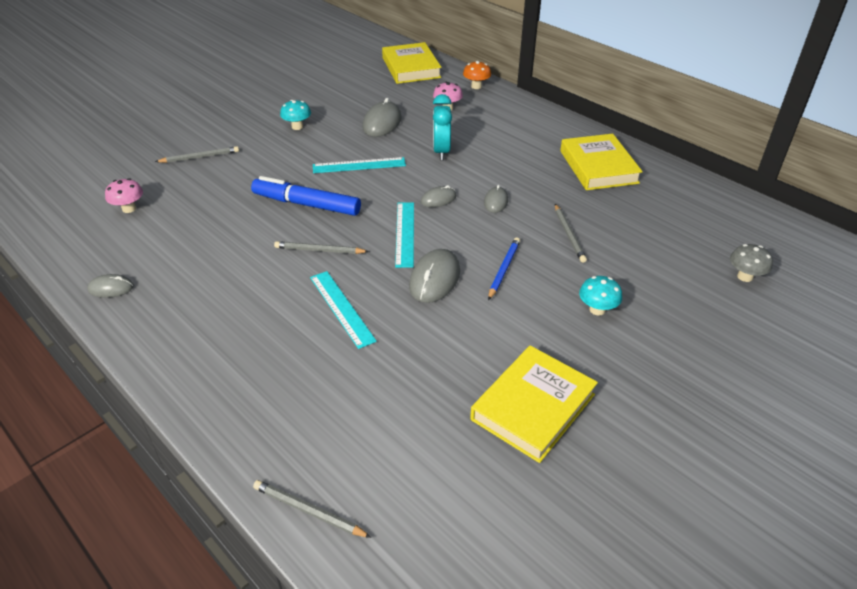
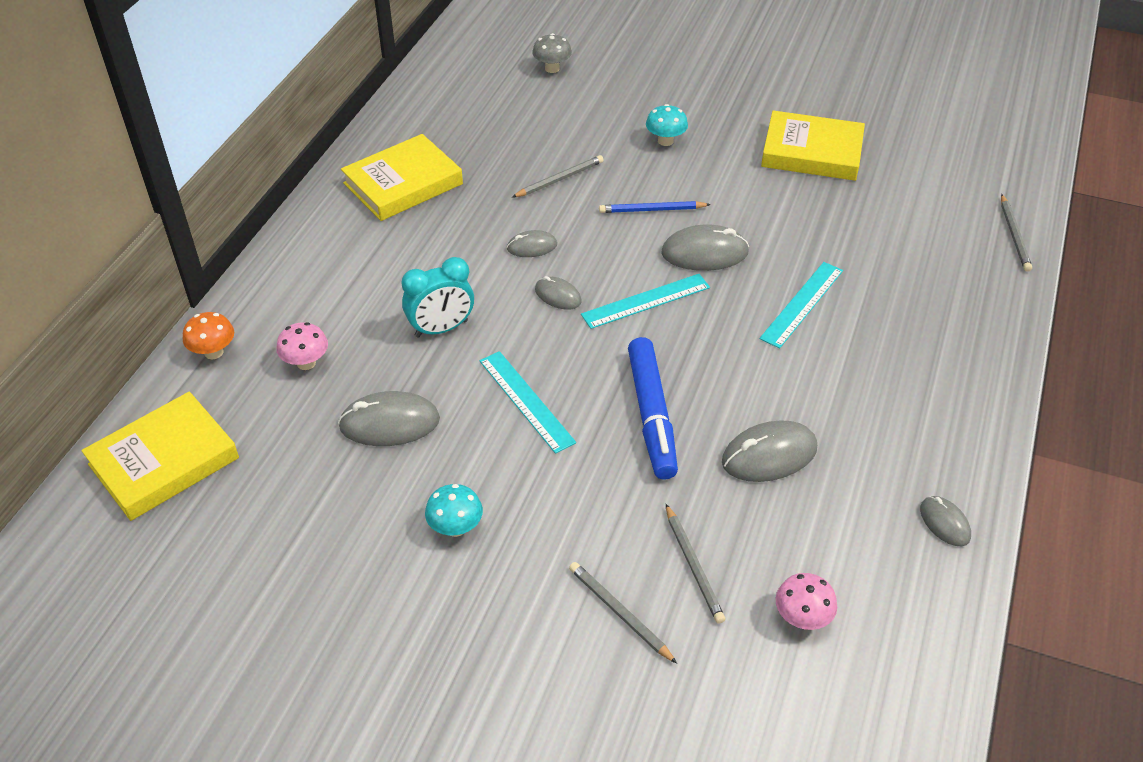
camera: 115 degrees left, 5 degrees up
grey pencil [274,241,369,254] -> grey pencil moved to [666,504,725,624]
none -> grey mouse [722,420,817,482]

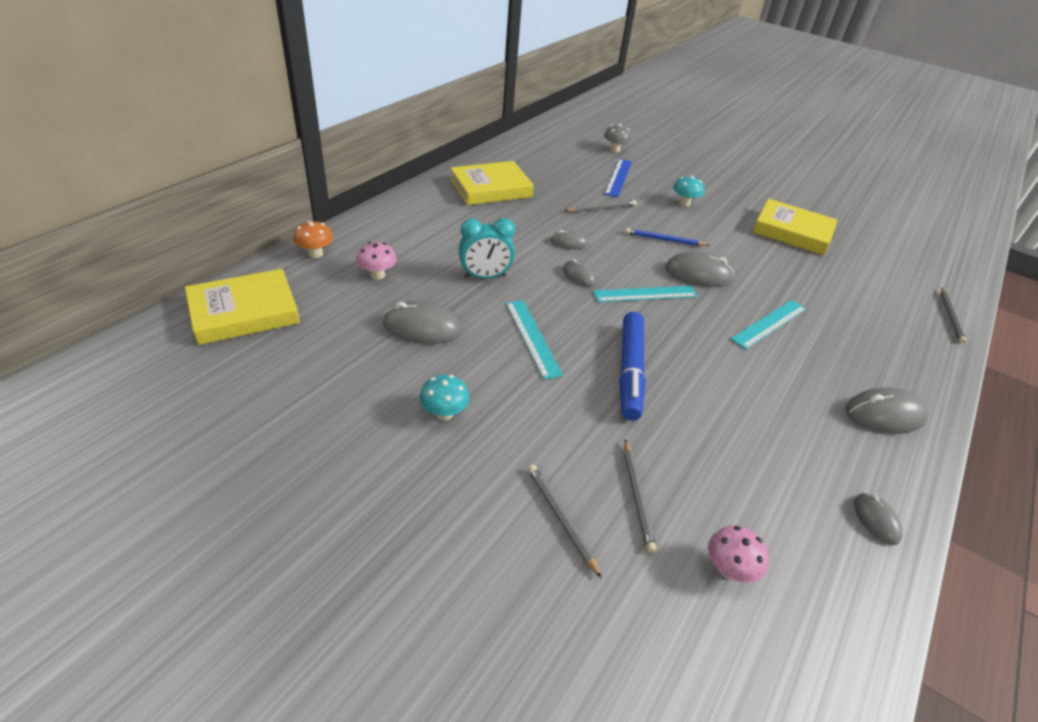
camera: 10 degrees right, 5 degrees down
grey mouse [722,420,817,482] -> grey mouse moved to [845,387,929,434]
none -> blue ruler [604,159,632,197]

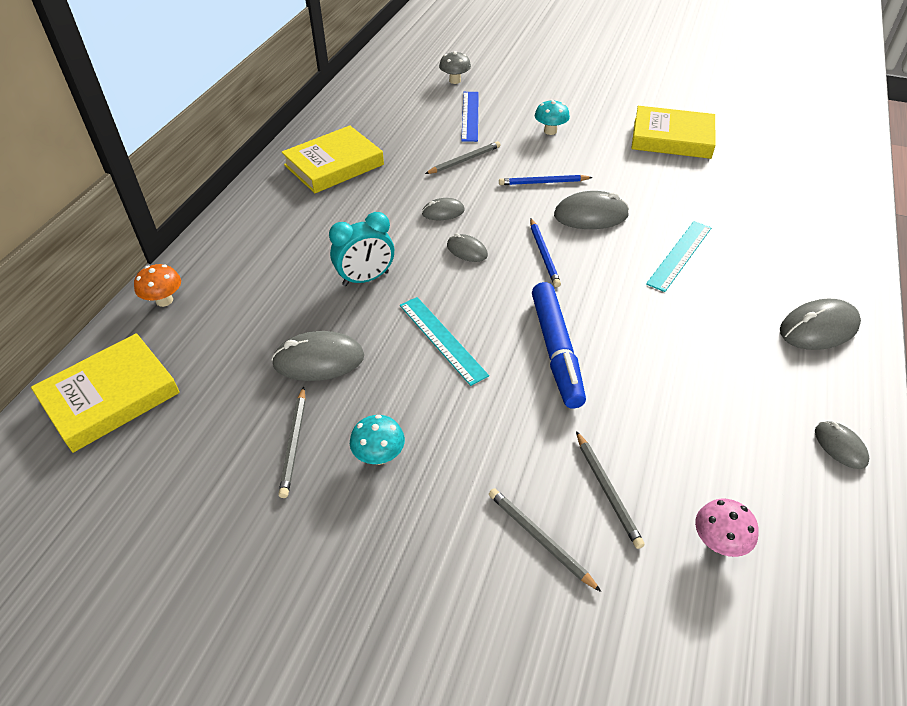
camera: 10 degrees left, 5 degrees up
pink mushroom [356,242,397,280] -> none
turquoise ruler [593,286,698,302] -> blue pencil [530,218,561,287]
grey pencil [941,287,967,344] -> grey pencil moved to [278,387,306,498]

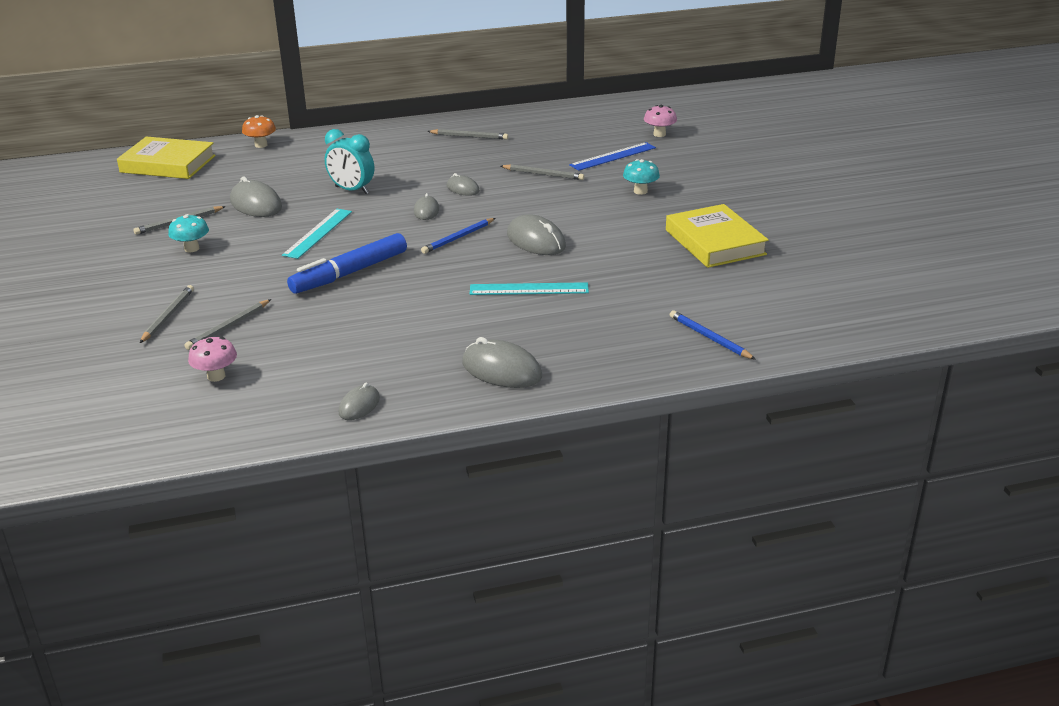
camera: 55 degrees right, 15 degrees down
yellow book [281,125,384,193] -> grey pencil [428,129,508,140]
grey mushroom [439,51,471,84] -> pink mushroom [644,105,677,137]
blue pencil [499,175,593,185] -> blue pencil moved to [670,310,756,360]

